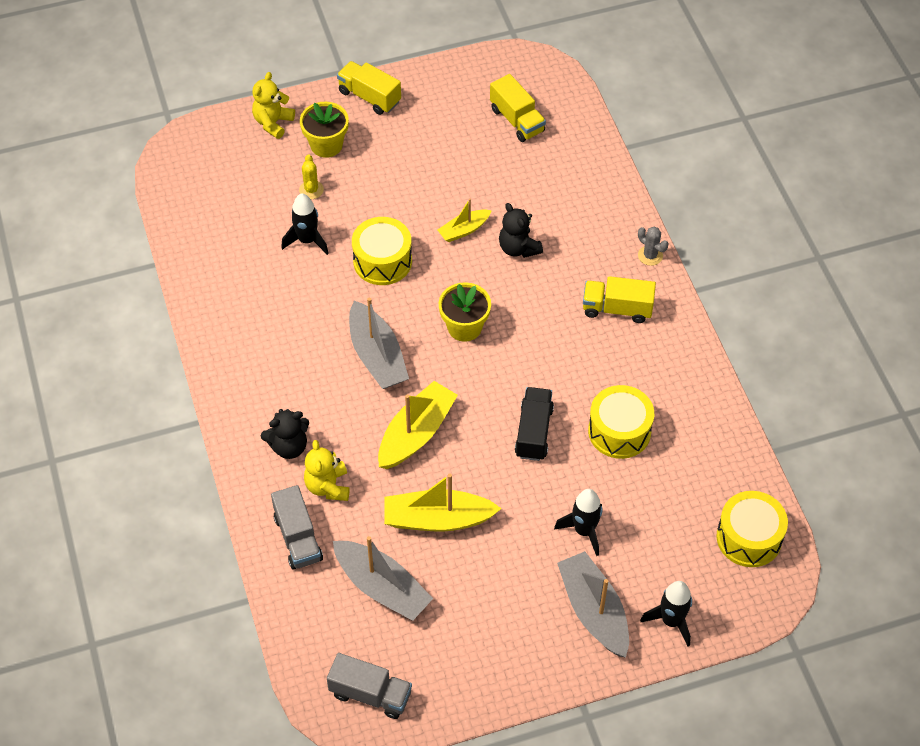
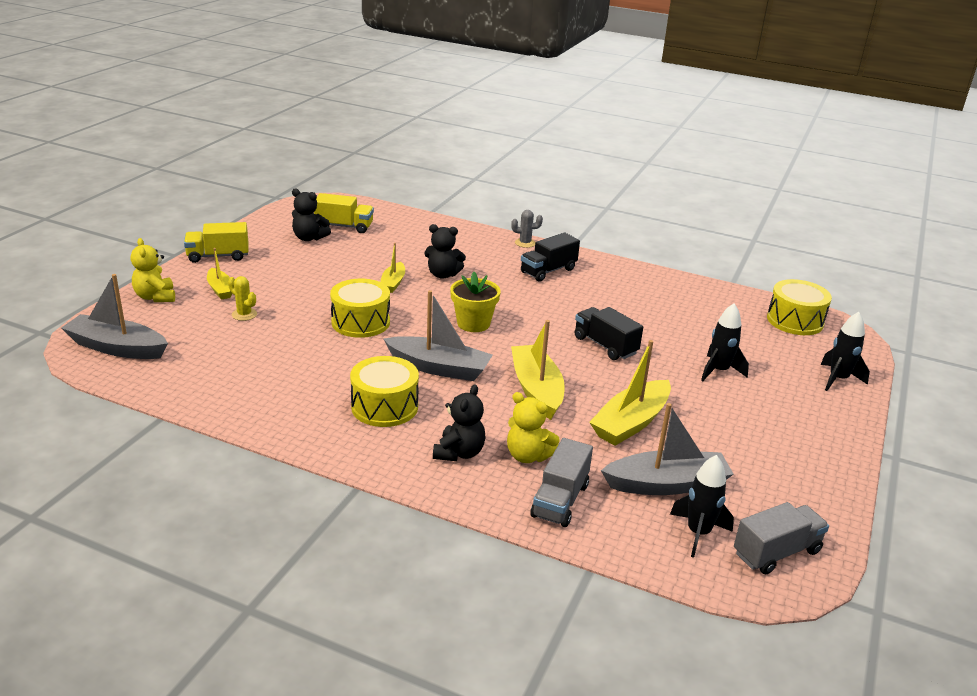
camera: 50 degrees left, 25 degrees down
grey truck [271,485,323,569] -> grey truck turned 90 degrees clockwise [531,438,593,527]
black rocket [281,193,329,255] -> black rocket moved to [670,455,734,558]
yellow flower pot [300,102,349,158] -> yellow boat [207,248,232,300]
grey boat [557,551,629,658] -> grey boat moved to [61,274,168,359]
yellow truck [583,276,656,323] -> black truck [521,233,580,282]
yellow drum [588,385,654,459] -> yellow drum moved to [350,356,419,427]
none -> black teddy bear [292,189,331,241]

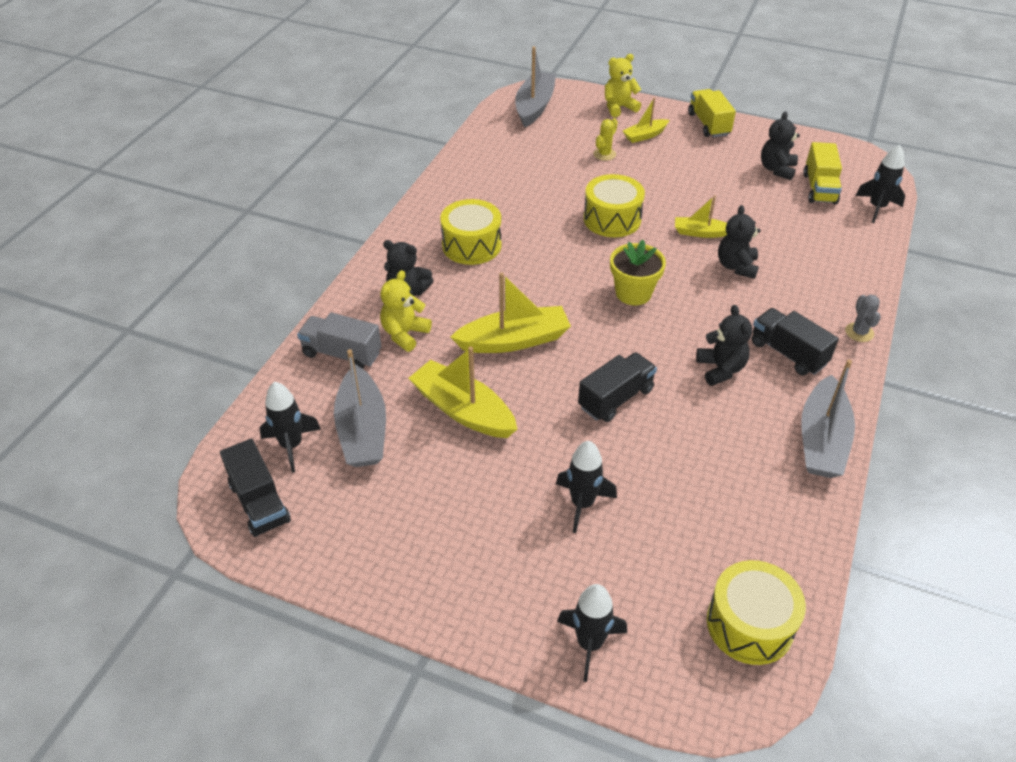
camera: 90 degrees right, 15 degrees up
grey boat [384,290,493,381] -> grey boat moved to [801,360,855,478]
grey truck [734,502,829,574] -> black truck [220,439,291,537]
none -> black teddy bear [696,305,752,386]
none -> black rocket [856,145,905,223]

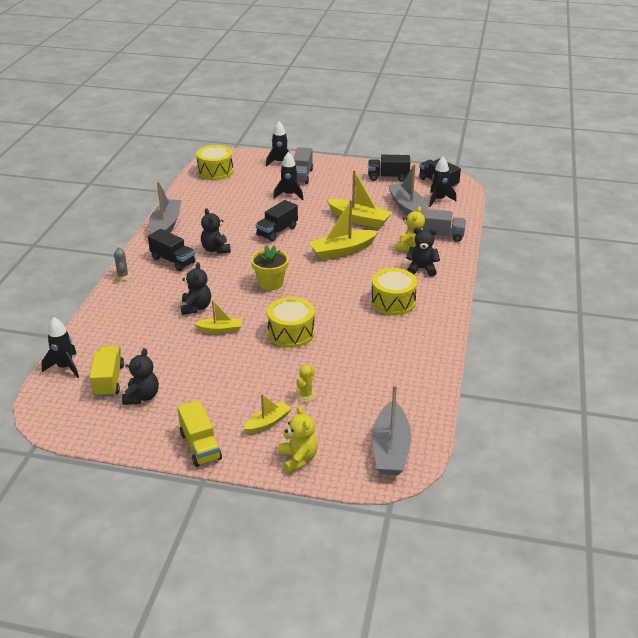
camera: 170 degrees right, 10 degrees down
yellow teddy bear [605,54,641,117] -> yellow teddy bear turned 75 degrees counterclockwise [278,406,318,474]
none -> grey truck [294,147,313,184]
none -> black truck [368,154,410,182]

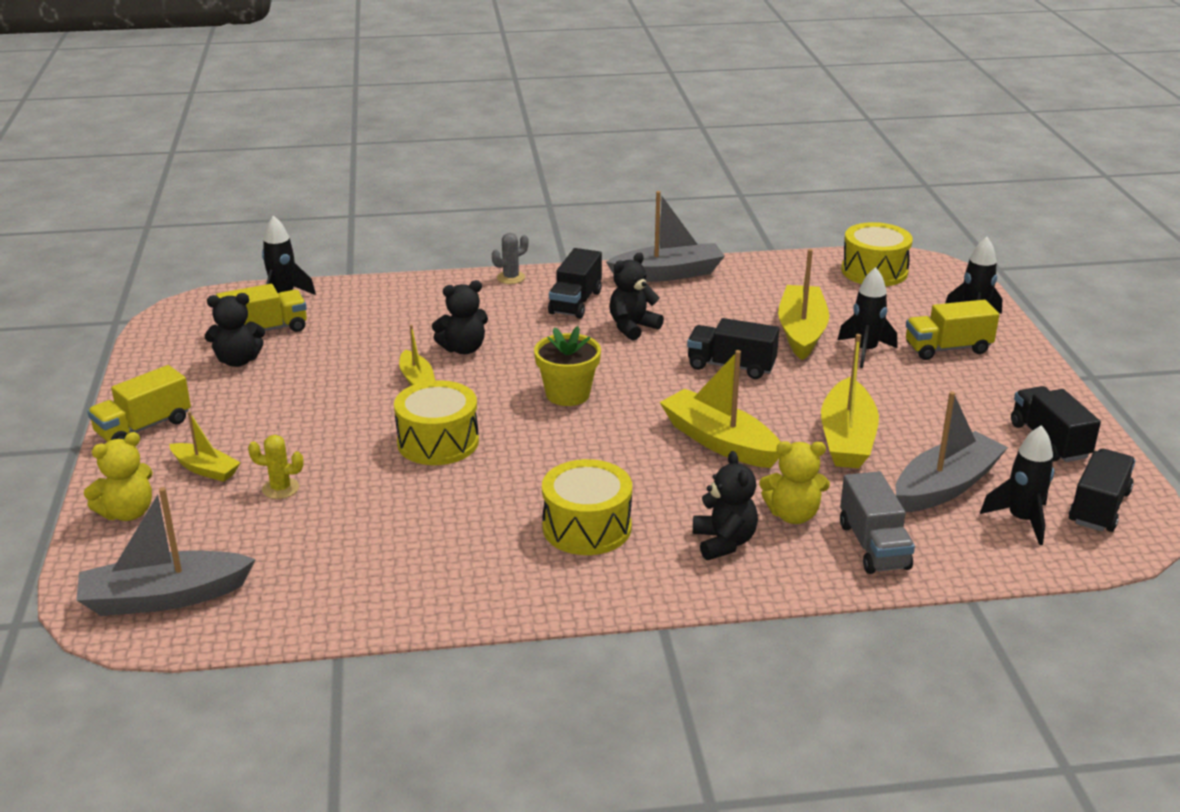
camera: 70 degrees right, 5 degrees down
grey truck [294,147,313,184] -> yellow truck [906,300,999,360]
none -> yellow boat [778,249,829,360]

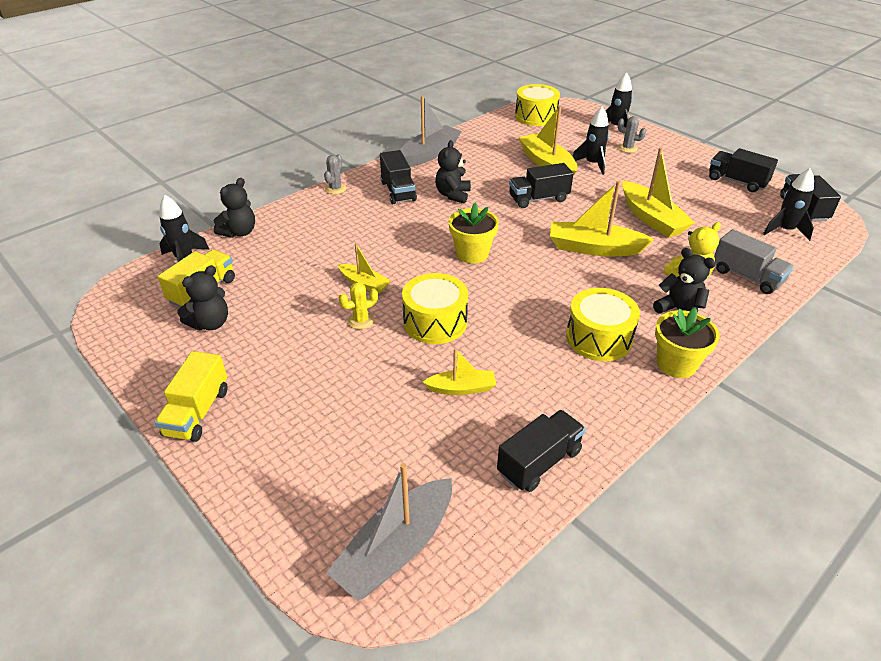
camera: 35 degrees left, 10 degrees up
yellow teddy bear [84,432,153,521] -> none
yellow boat [169,411,241,482] -> yellow boat moved to [423,348,496,395]
yellow cactus [248,435,304,499] -> yellow cactus moved to [339,282,378,329]
black teddy bear [432,280,488,355] -> black teddy bear moved to [213,178,255,238]
grey boat [896,391,1008,512] -> none
yellow truck [906,300,999,360] -> grey cactus [618,116,646,153]
none -> black truck [497,410,586,492]
none -> yellow flower pot [655,308,720,378]

